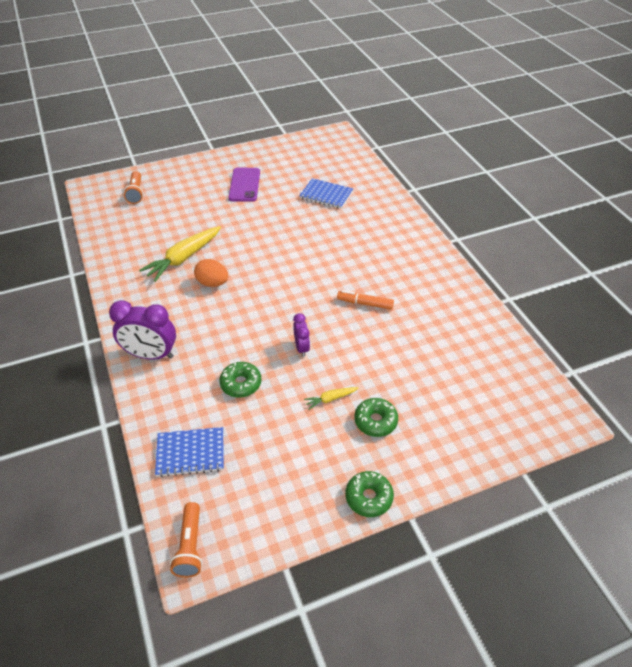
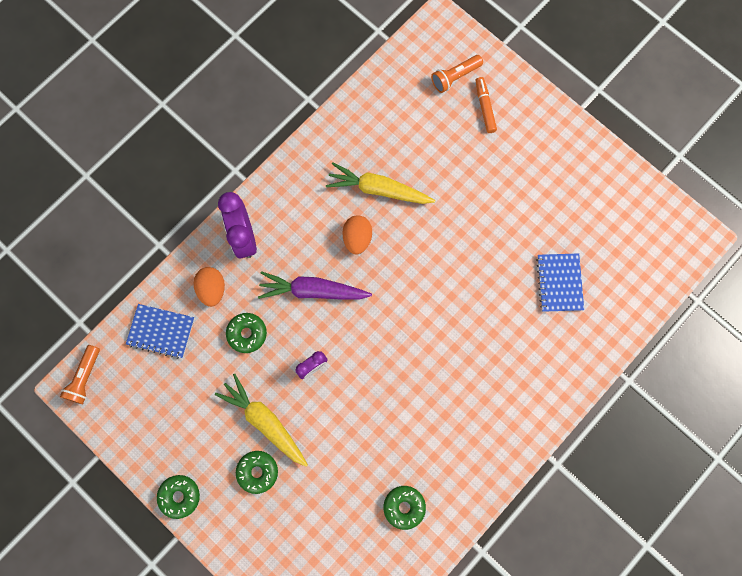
camera: 65 degrees right, 30 degrees up
blue notebook [155,427,224,477] -> blue notebook turned 45 degrees counterclockwise [126,304,195,359]
orange flashlight [170,502,202,578] -> orange flashlight turned 45 degrees counterclockwise [60,345,100,404]
purple phone [229,168,260,202] -> none
yellow carrot [304,387,358,410] -> yellow carrot [215,374,308,467], size x2.12
orange marker [337,290,394,310] -> orange marker moved to [475,77,497,133]
none -> orange egg [193,267,225,307]
none -> purple carrot [258,271,372,300]
none -> green donut [384,486,426,530]

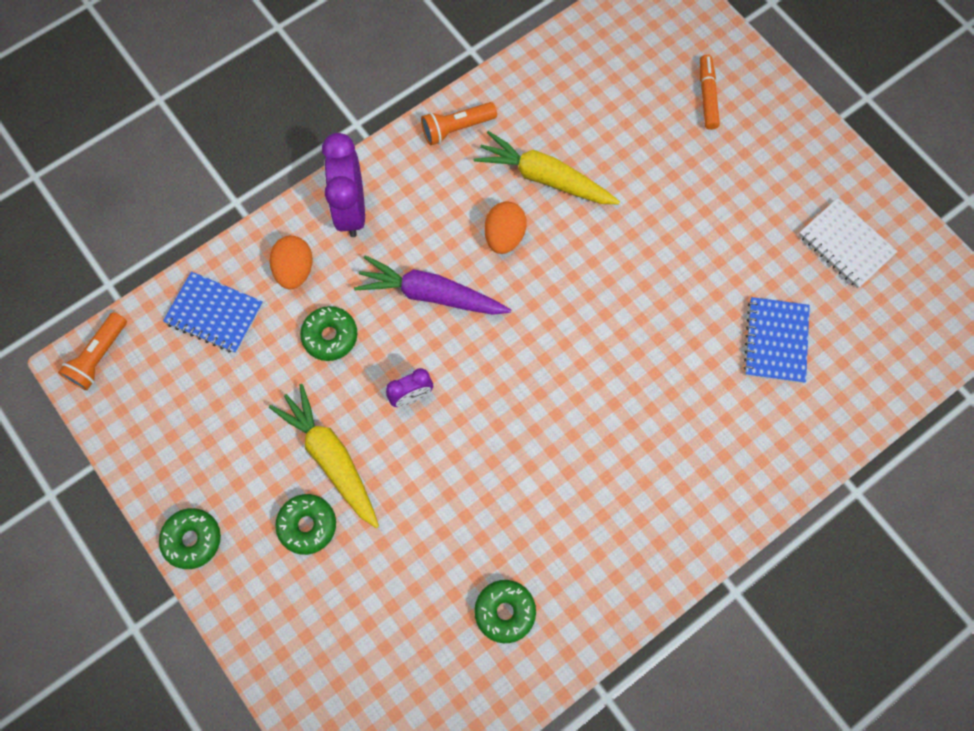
camera: 10 degrees right, 5 degrees down
orange flashlight [431,55,483,93] -> orange flashlight moved to [421,102,497,145]
none -> white notebook [799,198,898,289]

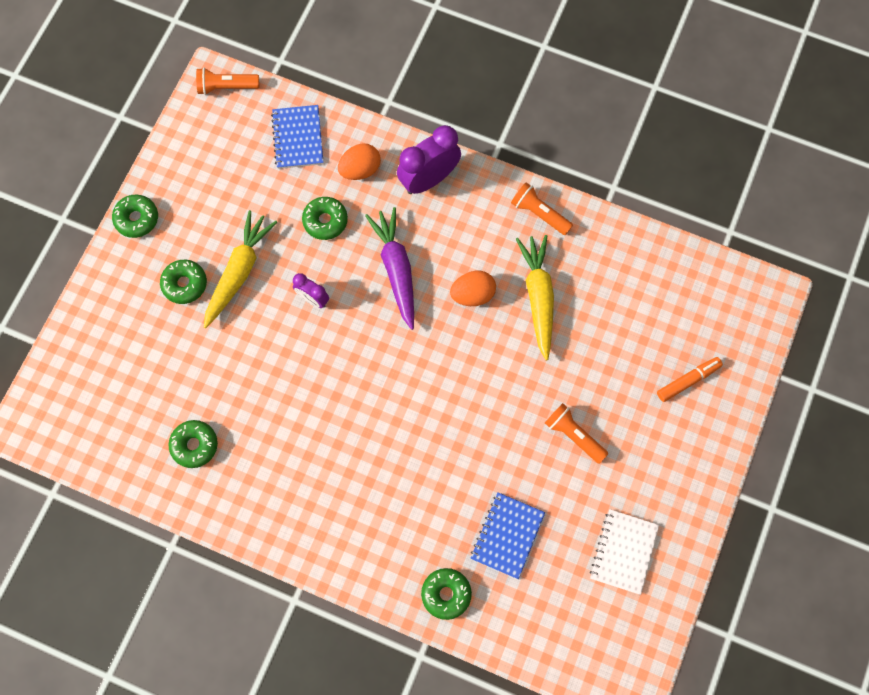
camera: 60 degrees right, 0 degrees up
blue notebook [743,297,810,383] -> blue notebook turned 45 degrees counterclockwise [470,492,545,579]
none -> green donut [421,568,472,620]
none -> orange flashlight [545,403,608,464]

